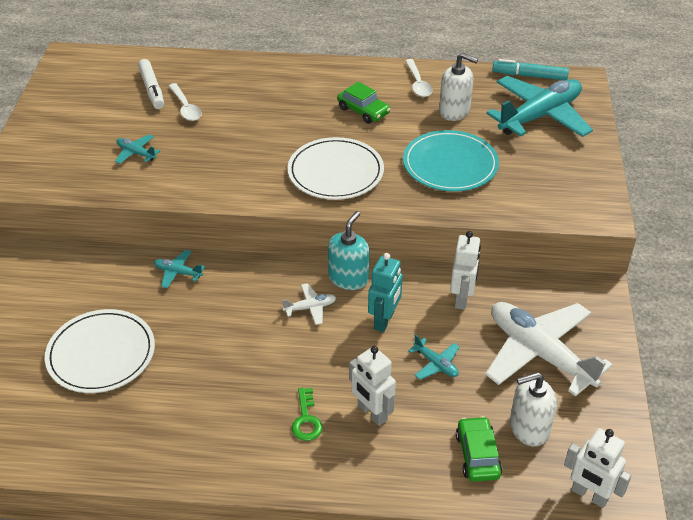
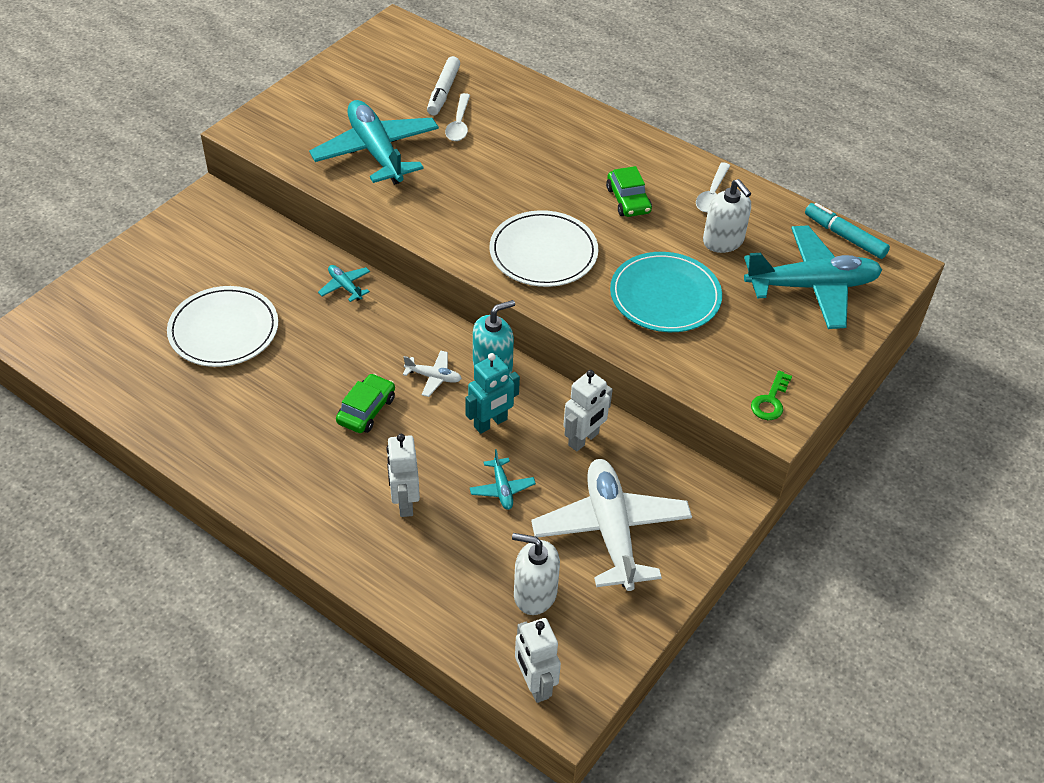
camera: 30 degrees right, 5 degrees up
turquoise plane [115,134,160,164] -> turquoise plane [309,100,439,185], size x2.37
green key [292,388,323,441] -> green key moved to [751,371,792,420]
green car [456,416,502,482] -> green car moved to [336,374,395,433]

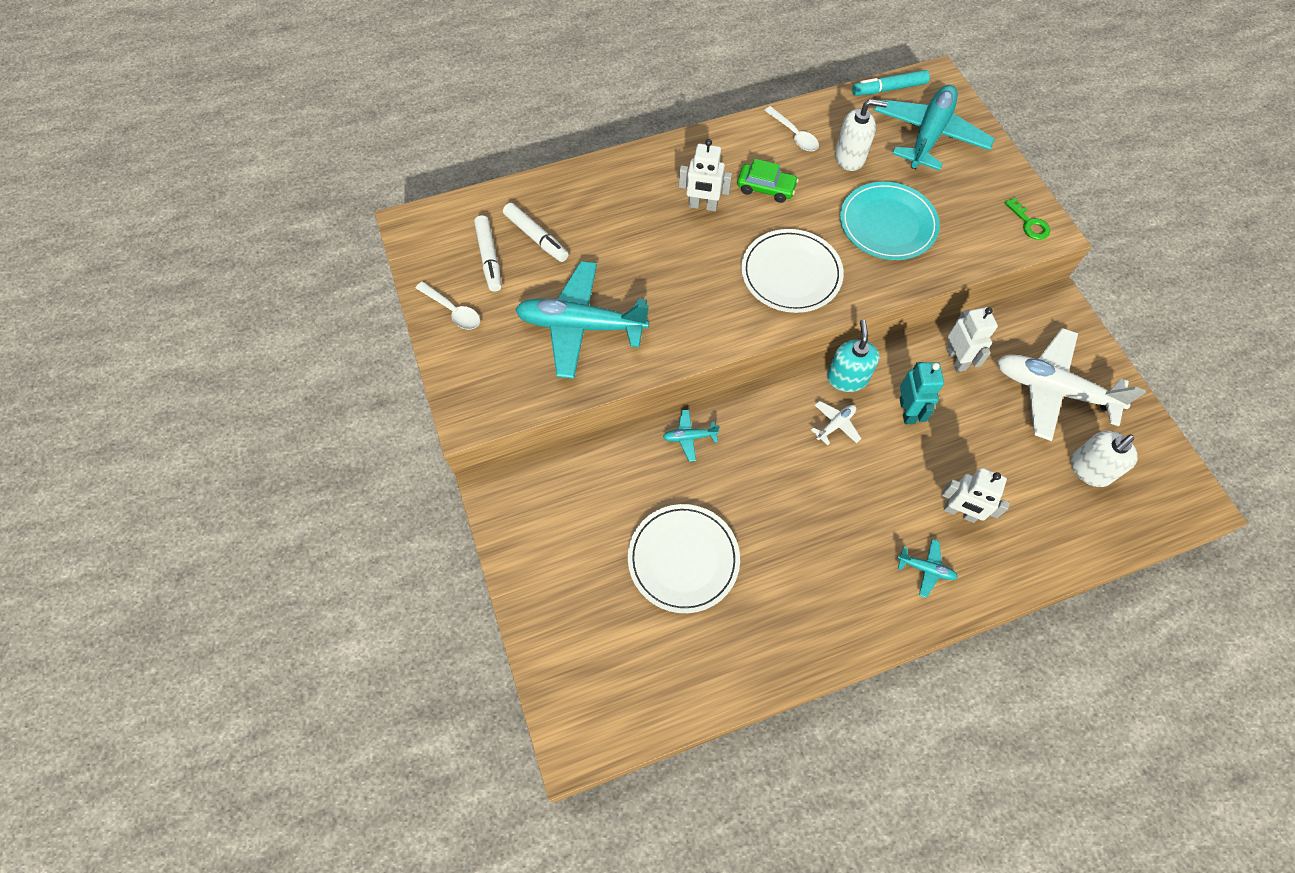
camera: 55 degrees left, 15 degrees up
green car [336,374,395,433] -> none
white spoon [445,93,470,141] -> white spoon moved to [416,282,480,330]
turquoise plane [470,449,536,510] -> turquoise plane moved to [897,539,958,598]
white robot [515,618,561,703] -> white robot moved to [679,139,732,211]
none -> white marker [474,215,502,292]

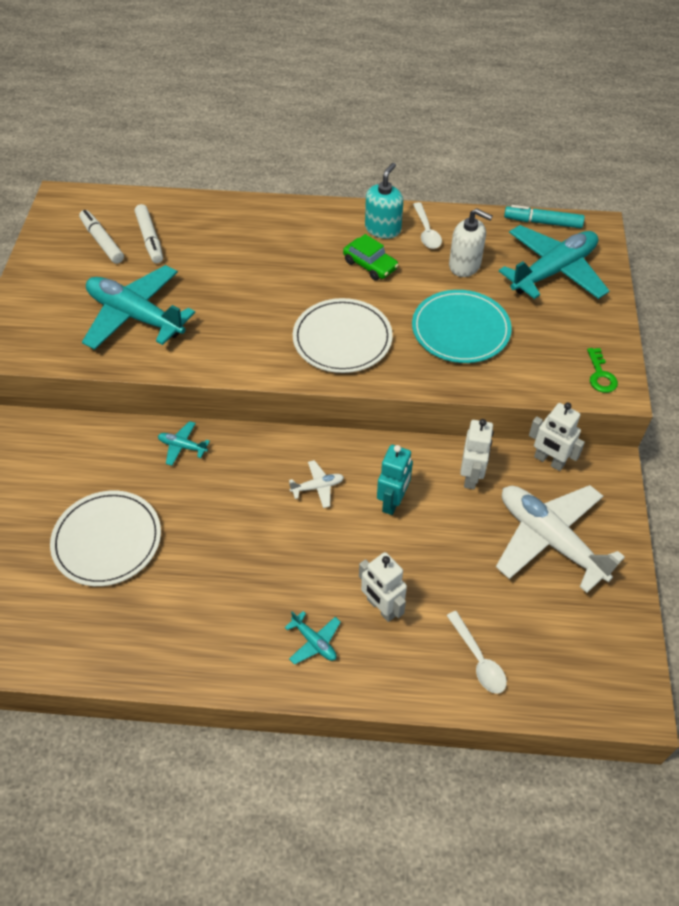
camera: 25 degrees right, 10 degrees down
white spoon [416,282,480,330] -> white spoon moved to [446,611,507,694]
white marker [474,215,502,292] -> white marker turned 135 degrees clockwise [79,210,124,264]
white robot [679,139,732,211] -> white robot moved to [529,403,585,471]
turquoise soap dispenser [827,320,880,392] -> turquoise soap dispenser moved to [365,163,403,239]
white soap dispenser [1071,431,1138,487] -> none

